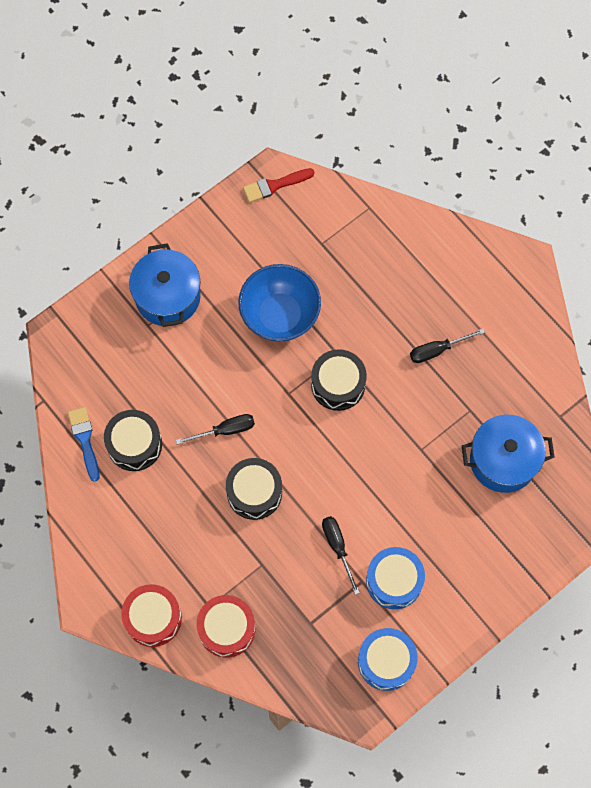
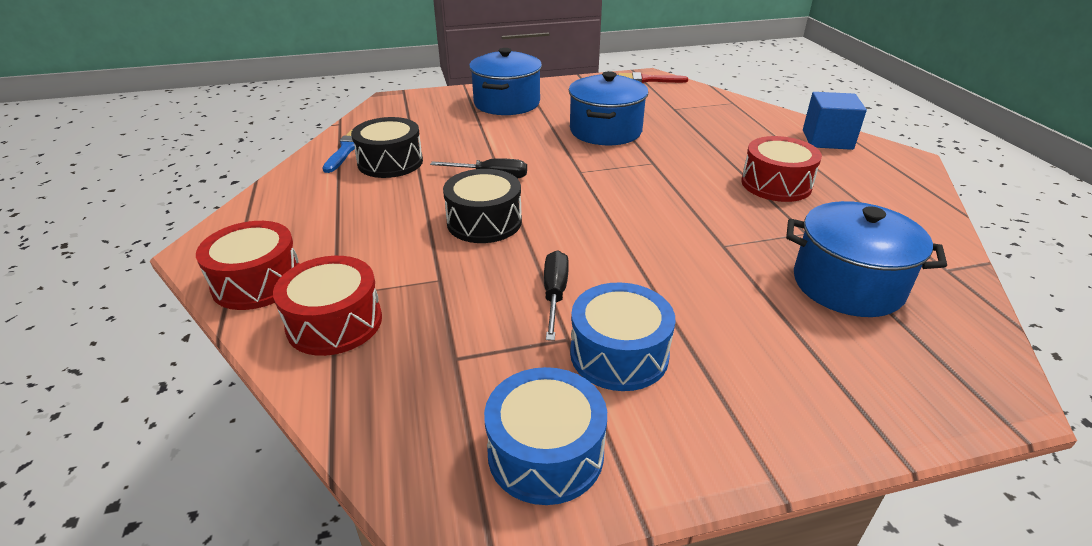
camera: 25 degrees right, 35 degrees down
blue bowl [238,264,321,342] -> blue pot [569,71,648,145]
black drum [311,349,367,411] -> none
black screwdriver [410,329,485,363] -> red drum [741,136,822,202]
none -> blue cube [803,92,867,150]

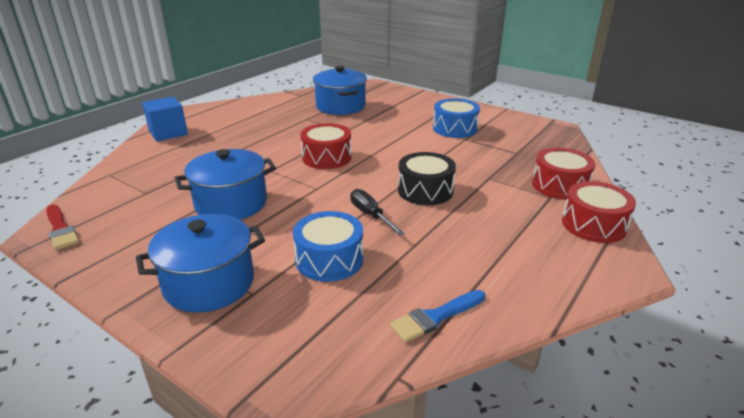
camera: 130 degrees left, 5 degrees down
black drum [351,117,423,178] -> none
blue drum [484,367,607,505] -> blue drum moved to [293,211,363,282]
black screwdriver [544,250,569,341] -> none
red drum [741,136,822,202] -> red drum moved to [300,123,352,169]

